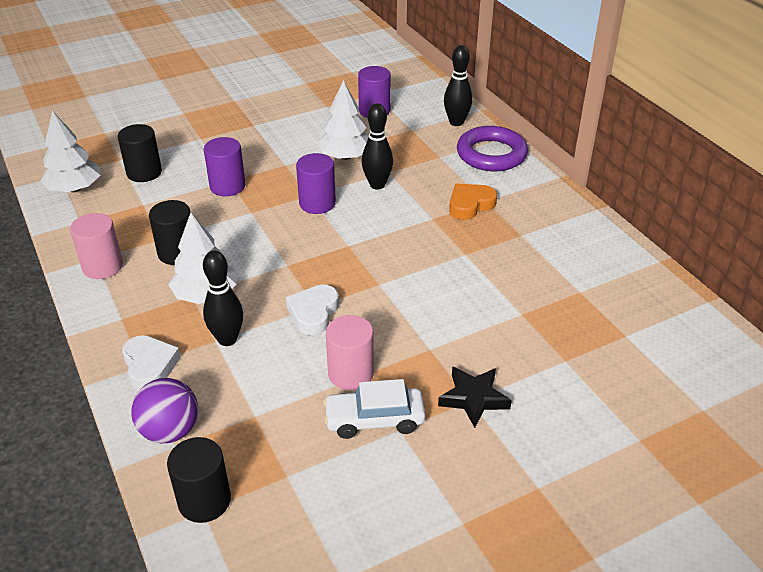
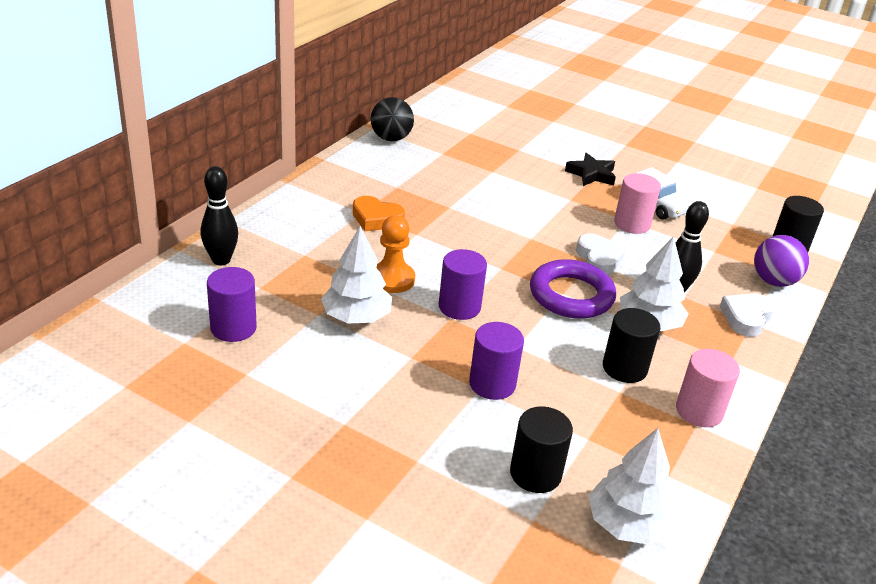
camera: 125 degrees left, 5 degrees down
white heart [286,284,339,335] -> white heart turned 90 degrees counterclockwise [576,233,626,275]
black bowling pin [362,103,393,189] -> orange pawn [376,215,415,293]
purple ring [457,126,528,171] -> purple ring moved to [530,259,616,319]
none -> black ball [371,97,414,141]

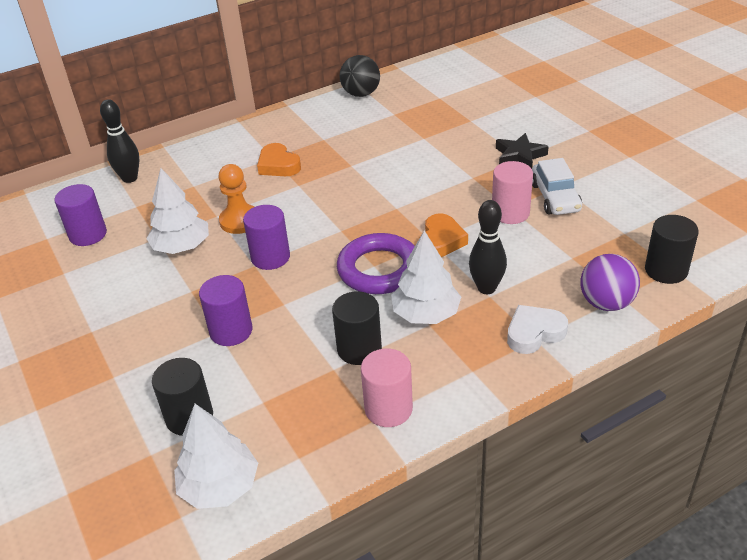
camera: 35 degrees right, 5 degrees up
white heart [576,233,626,275] -> orange heart [420,214,468,257]

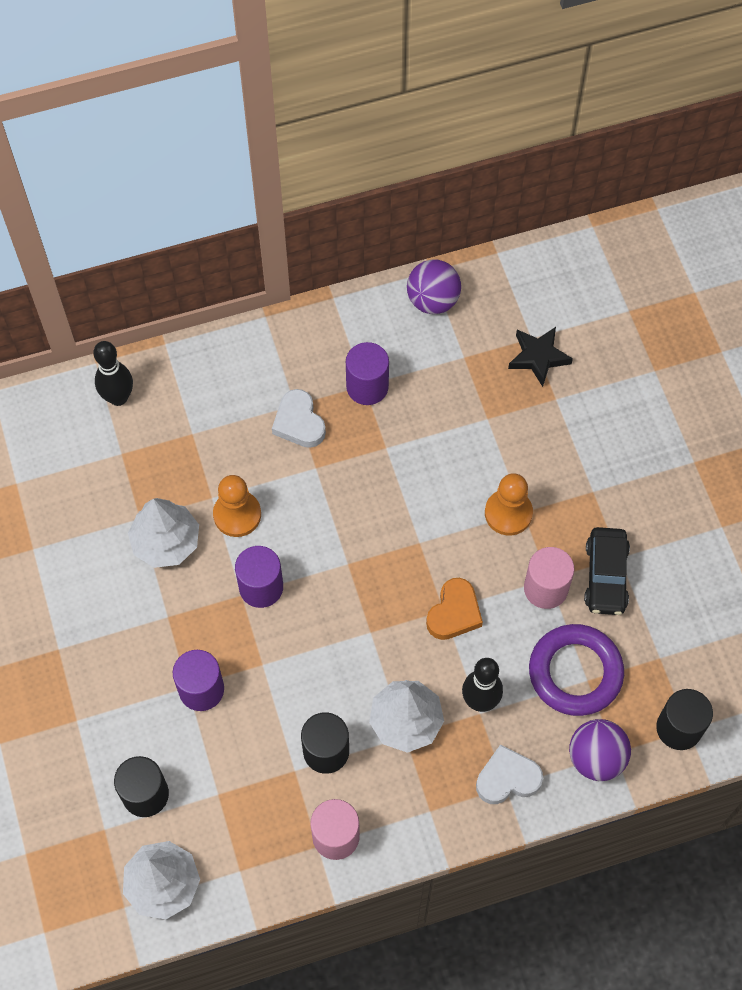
camera: 10 degrees right, 25 degrees up
purple cylinder [55,184,107,246] -> purple cylinder moved to [346,342,389,405]
orange heart [257,143,301,176] -> white heart [272,389,326,448]
purple ring [337,233,415,294] -> purple ring moved to [529,624,624,716]
black ball [339,55,380,97] -> purple ball [407,259,461,314]
black star [496,133,549,169] -> black star moved to [508,327,573,387]
white car [532,158,582,215] -> black car [584,527,630,615]
none -> orange pawn [485,473,533,536]

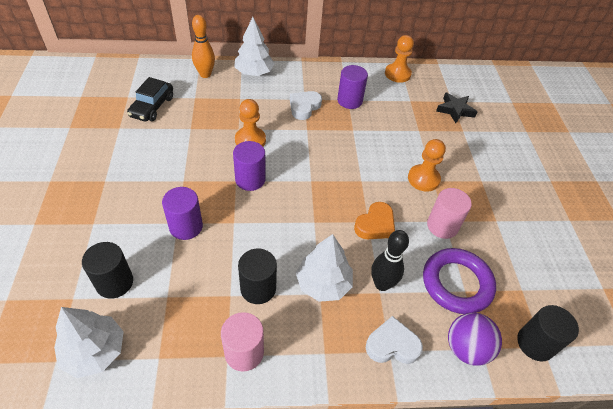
camera: 10 degrees right, 15 degrees down
black bowling pin [93,341,133,406] -> orange bowling pin [192,15,215,78]
white tree [128,498,199,568] -> white tree moved to [234,17,274,76]
white heart [272,389,326,448] -> white heart turned 45 degrees clockwise [290,91,322,120]
purple ball [407,259,461,314] -> orange pawn [385,35,414,83]
black car [584,527,630,615] -> black car moved to [127,77,173,122]

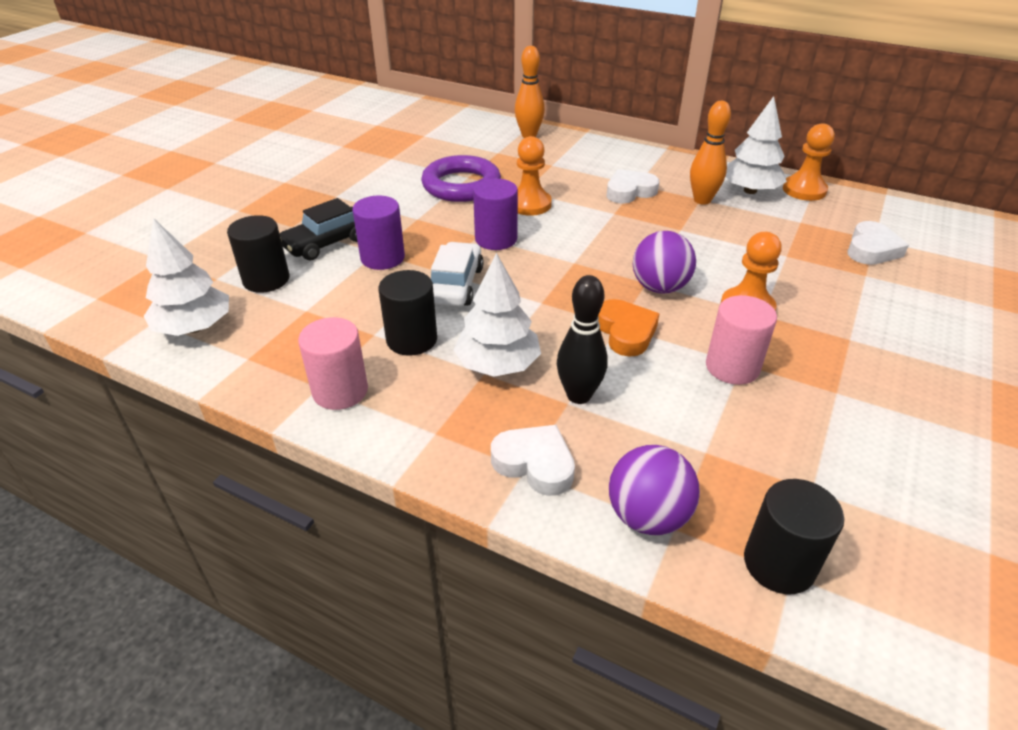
camera: 35 degrees right, 10 degrees down
black car [127,77,173,122] -> black car moved to [280,198,358,261]
white tree [234,17,274,76] -> white tree moved to [725,96,787,194]
purple cylinder [337,65,368,109] -> orange bowling pin [690,101,731,205]
orange heart [354,202,395,239] -> orange heart turned 90 degrees counterclockwise [598,299,659,356]
purple ring [423,248,496,314] -> purple ring moved to [421,155,501,202]
black star [436,92,477,123] -> white heart [847,221,909,265]
none -> white car [431,242,484,307]
none -> purple ball [633,231,696,294]

